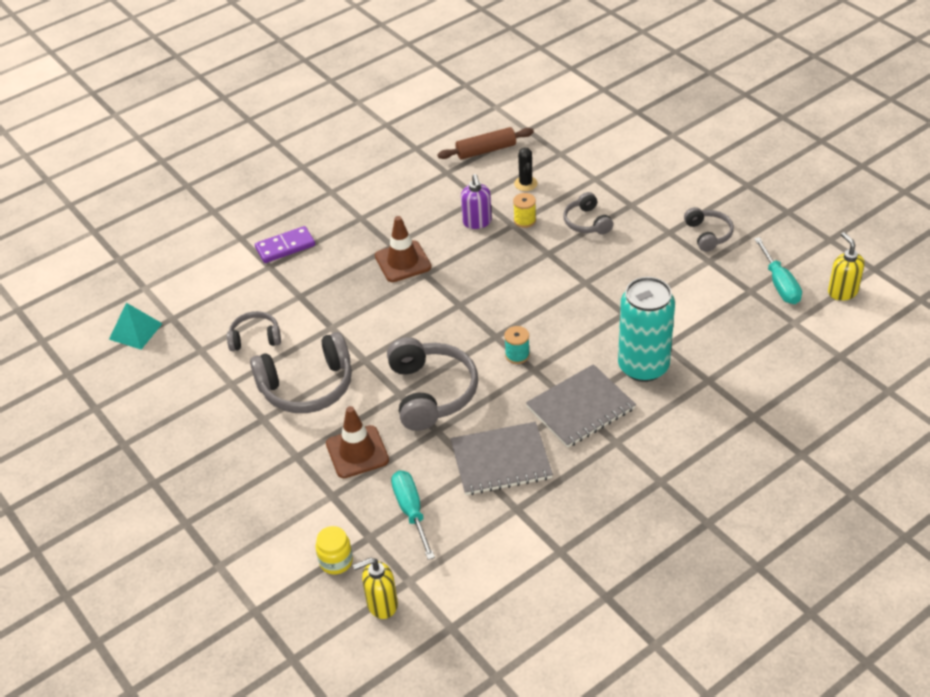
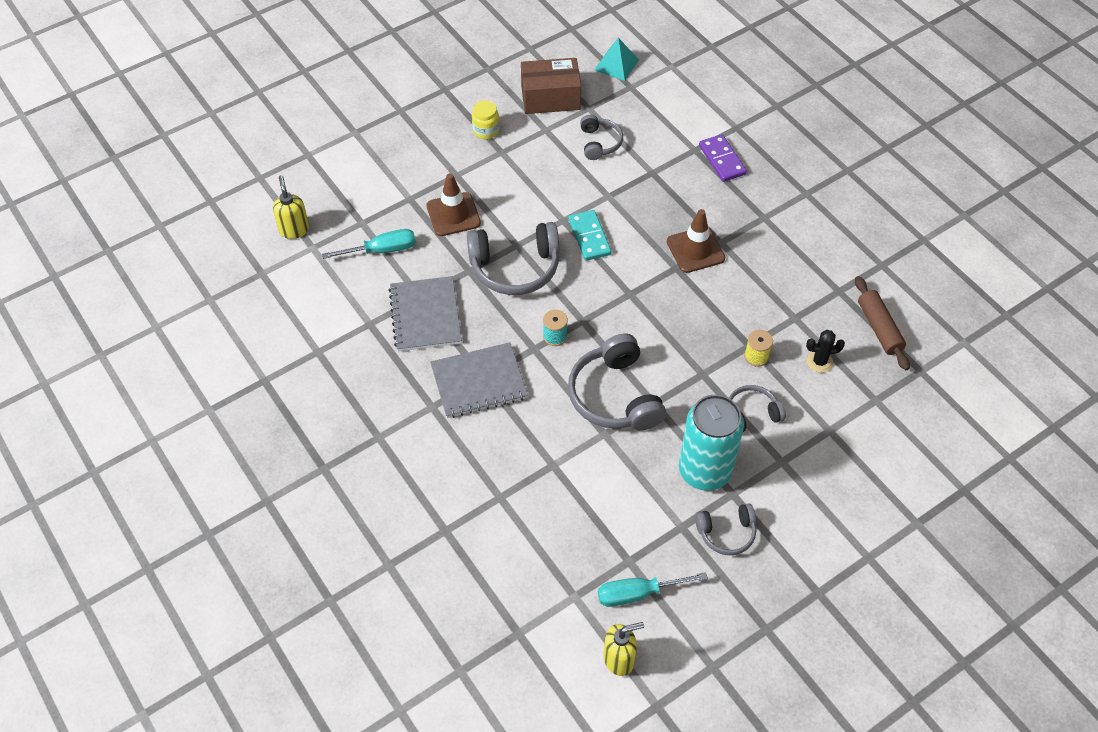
camera: 90 degrees right, 10 degrees up
grey headphones [250,332,352,413] -> grey headphones moved to [568,334,666,431]
yellow jar [315,526,353,575] -> yellow jar moved to [472,100,499,139]
purple soap dispenser [461,174,492,229] -> none
grey notebook [526,364,636,448] -> grey notebook turned 75 degrees counterclockwise [430,342,528,418]
turquoise can [618,277,675,382] -> turquoise can moved to [679,395,744,491]
none -> brown box [521,58,581,114]
none -> turquoise domino [568,210,612,261]

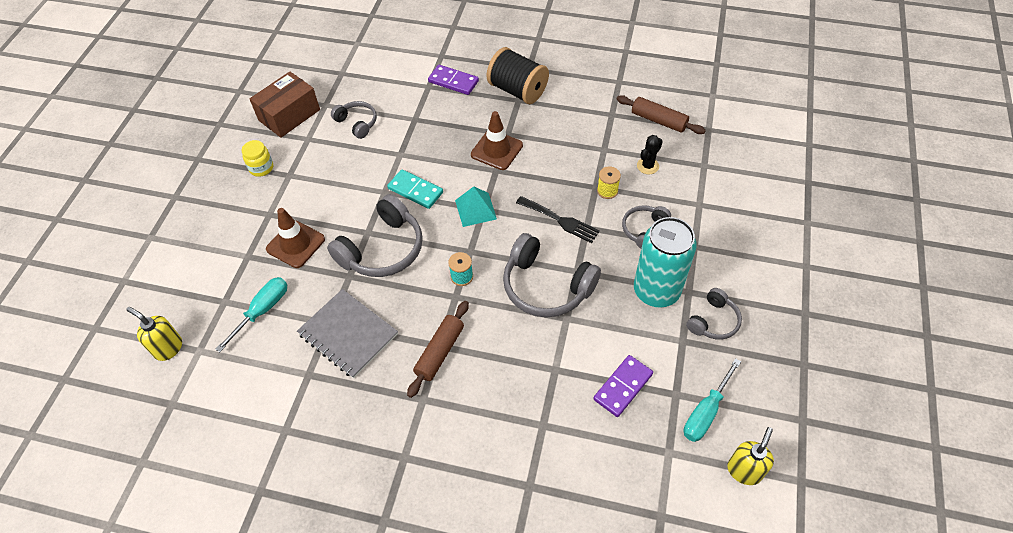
camera: 40 degrees left, 0 degrees up
grey notebook [430,342,528,418] -> brown rolling pin [407,301,469,398]
turquoise pyramid [595,38,639,81] -> turquoise pyramid moved to [455,186,497,227]
none -> black spool [487,47,549,104]
none -> black fork [516,196,600,243]
none -> purple domino [593,355,653,417]

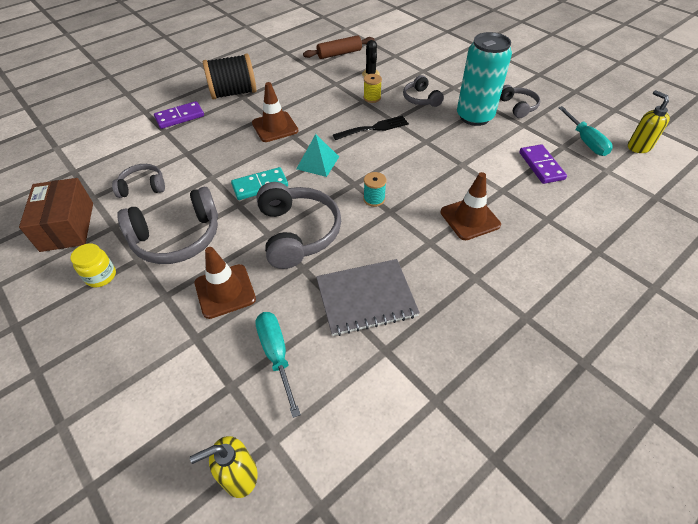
camera: 55 degrees left, 5 degrees down
brown rolling pin [407,301,469,398] -> none
grey headphones [503,233,601,317] -> grey headphones moved to [117,187,218,264]
none -> brown traffic cone [440,172,501,240]

